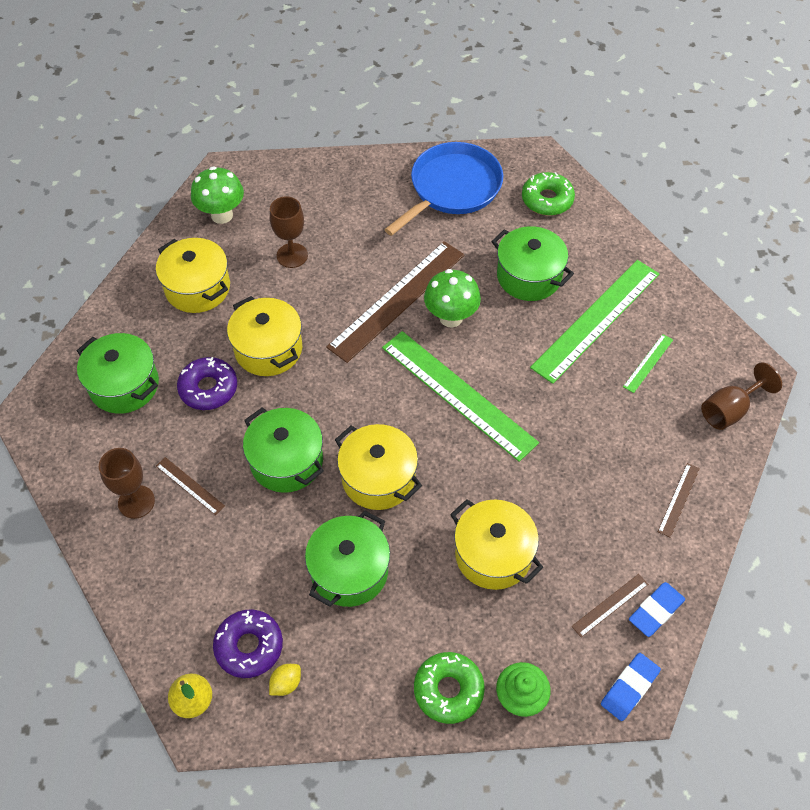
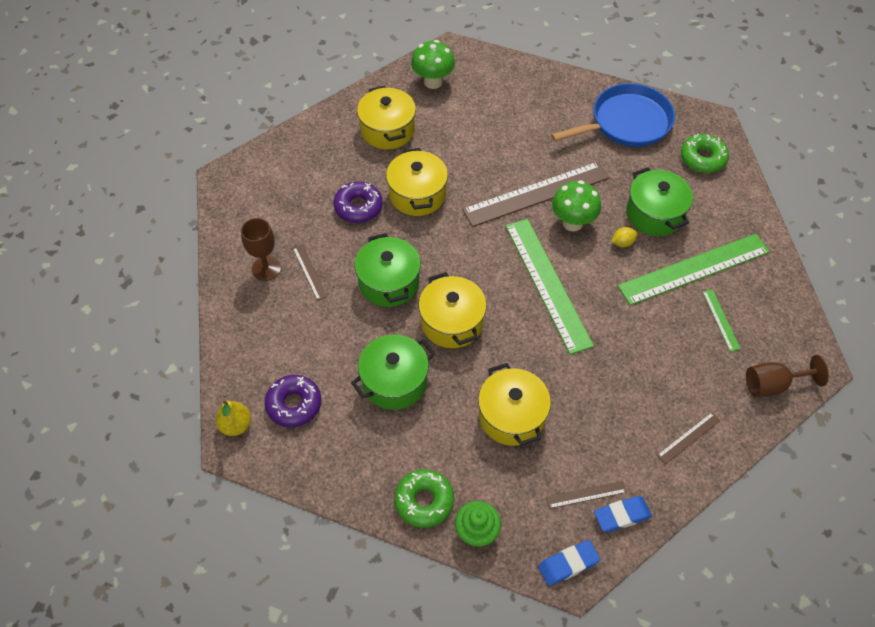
camera: 25 degrees right, 0 degrees up
green pot [77,333,159,414] -> none
yellow lemon [269,664,301,696] -> yellow lemon moved to [611,227,638,247]
brown goblet [270,196,308,268] -> none
green ruler [623,334,673,393] -> green ruler turned 75 degrees counterclockwise [702,289,741,352]

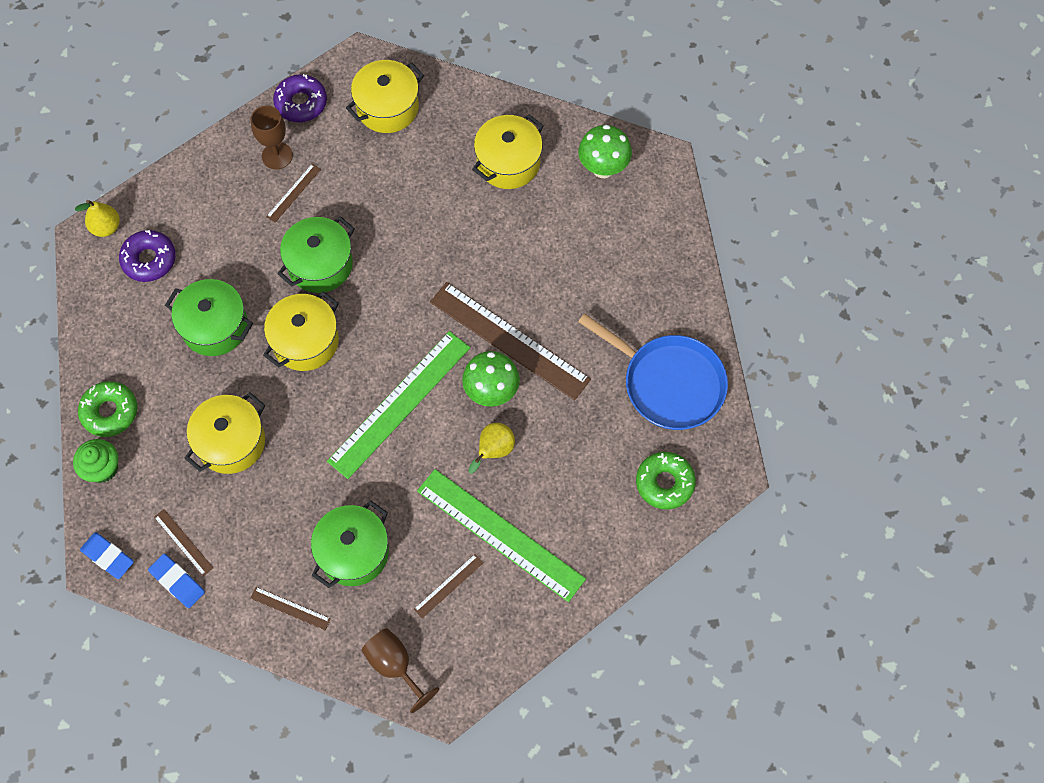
camera: 60 degrees right, 10 degrees up
purple donut [334,181,383,223] -> purple donut moved to [273,74,327,122]
yellow pot [386,148,448,216] -> yellow pot moved to [346,60,424,133]
yellow lemon [611,227,638,247] -> yellow pear [468,423,515,474]
green pot [626,167,693,236] -> green pot moved to [311,500,389,588]
green ruler [702,289,741,352] -> brown ruler [414,554,484,618]

